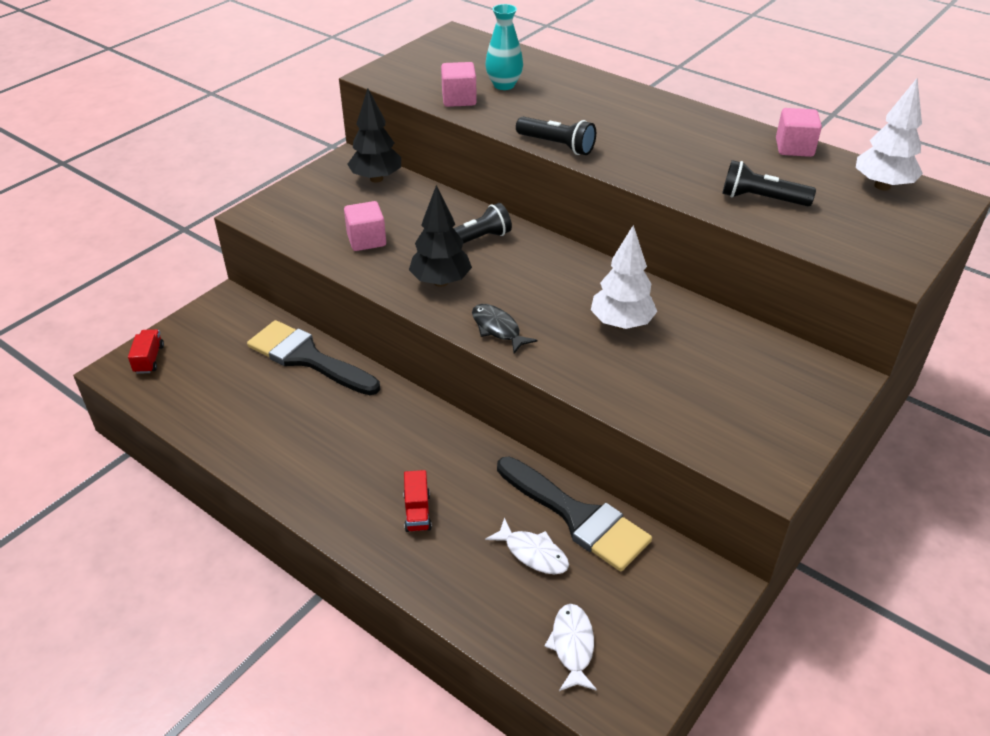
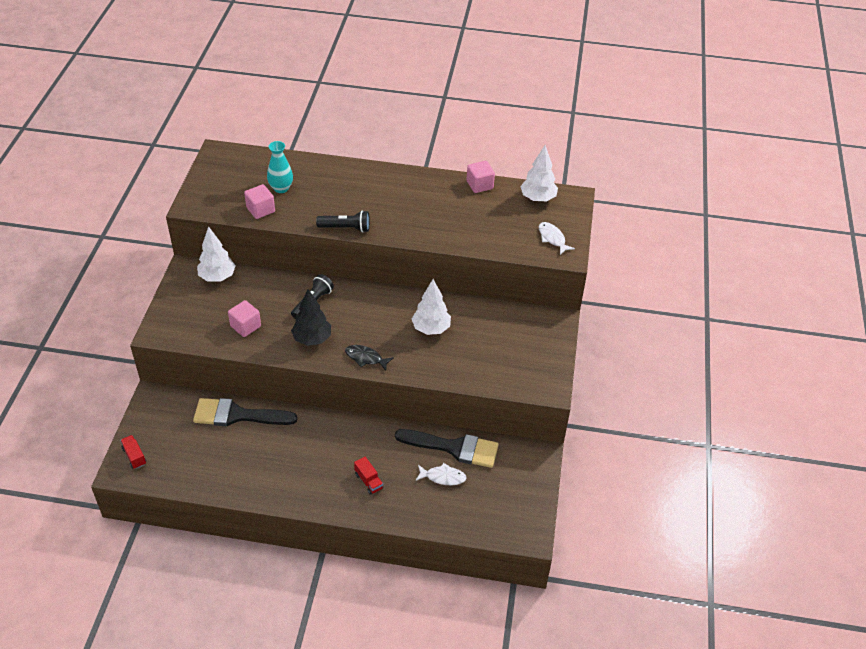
camera: 30 degrees left, 5 degrees up
black tree [347,88,401,183] -> white tree [197,226,235,282]
white fish [544,604,597,691] -> white fish moved to [539,222,575,255]
black flashlight [722,160,816,206] -> none

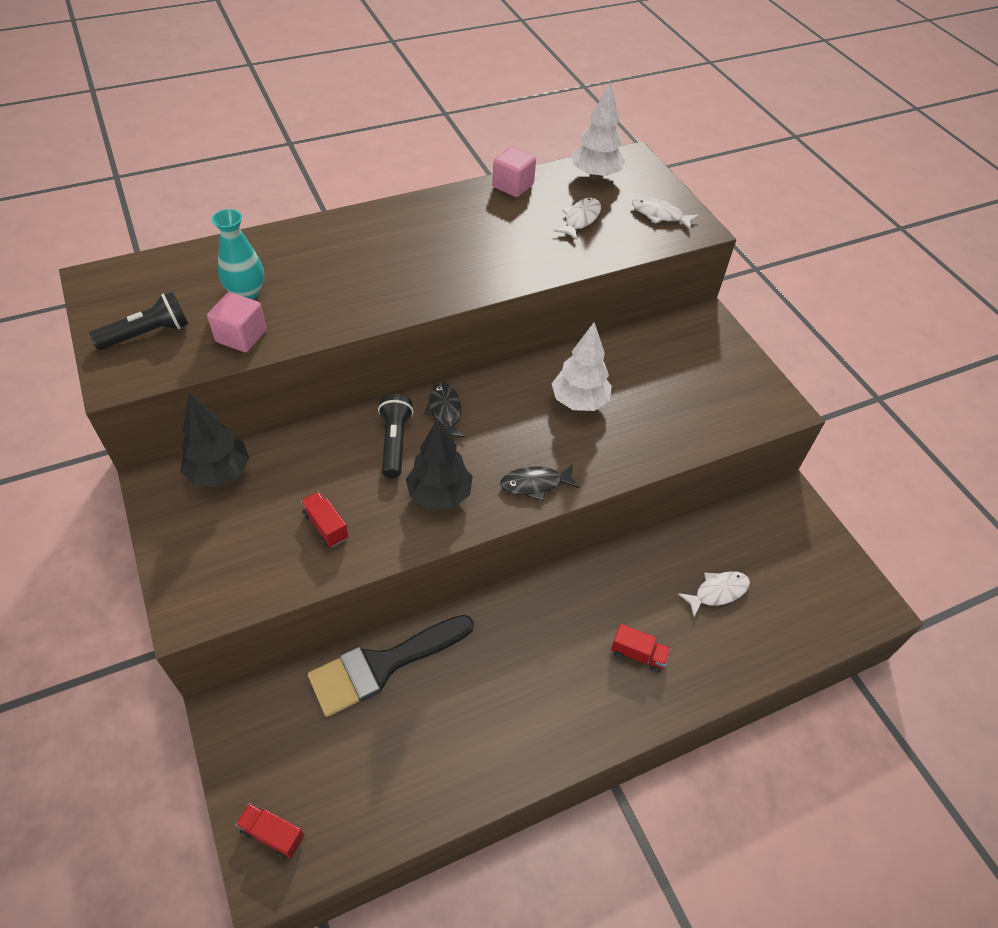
camera: 35 degrees left, 5 degrees up
white tree [197,226,235,282] -> black tree [180,394,249,487]
pink cube [228,300,261,337] -> red truck [301,492,348,547]
black flashlight [316,210,370,233] -> black flashlight moved to [89,291,188,350]
black brush [395,429,499,468] -> none
none -> black fish [424,383,466,438]
none -> white fish [554,198,601,240]

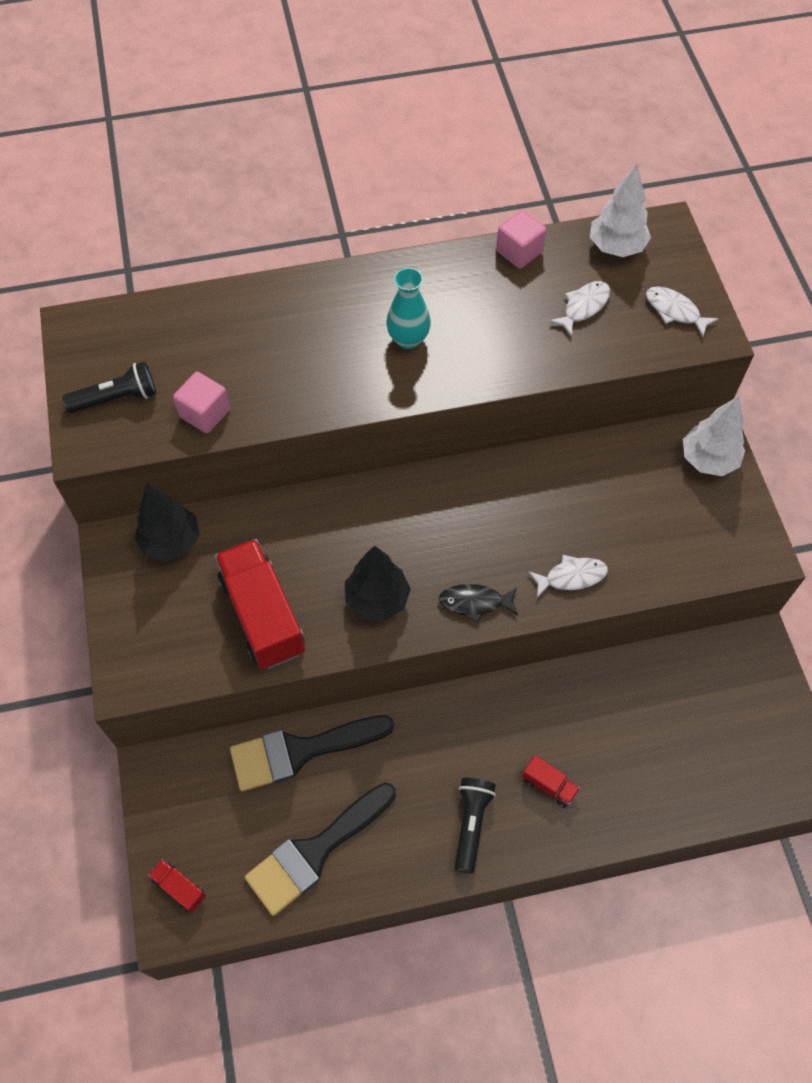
camera: 15 degrees right, 10 degrees up
turquoise vase [212,209,264,300] -> turquoise vase moved to [386,268,431,349]
red truck [301,492,348,547] -> red truck [215,539,305,669], size x2.23
black flashlight [378,394,414,478] -> black flashlight moved to [454,778,496,874]
black fish [424,383,466,438] -> none
white tree [552,322,612,411] -> white tree moved to [683,396,745,476]
white fish [678,571,750,617] -> white fish moved to [528,555,608,598]
none -> black brush [244,782,396,916]

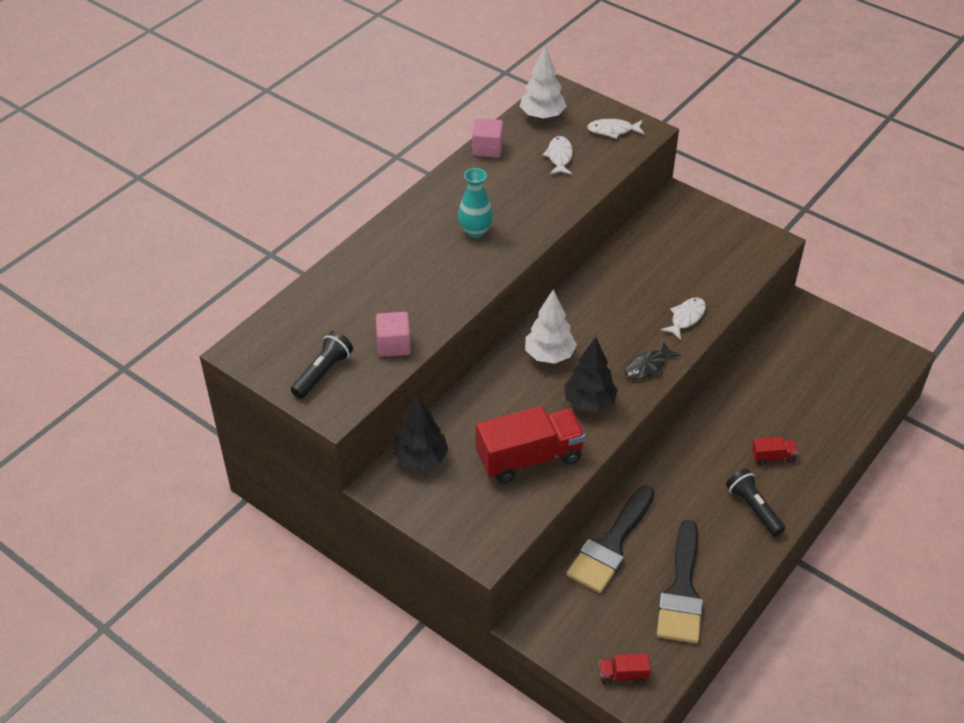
camera: 40 degrees left, 15 degrees down
red truck [215,539,305,669] -> red truck turned 135 degrees clockwise [476,406,586,483]
white tree [683,396,745,476] -> white tree moved to [525,289,577,364]

